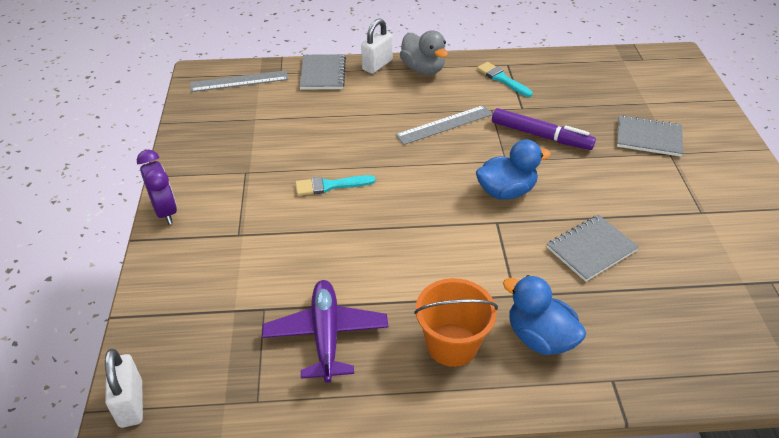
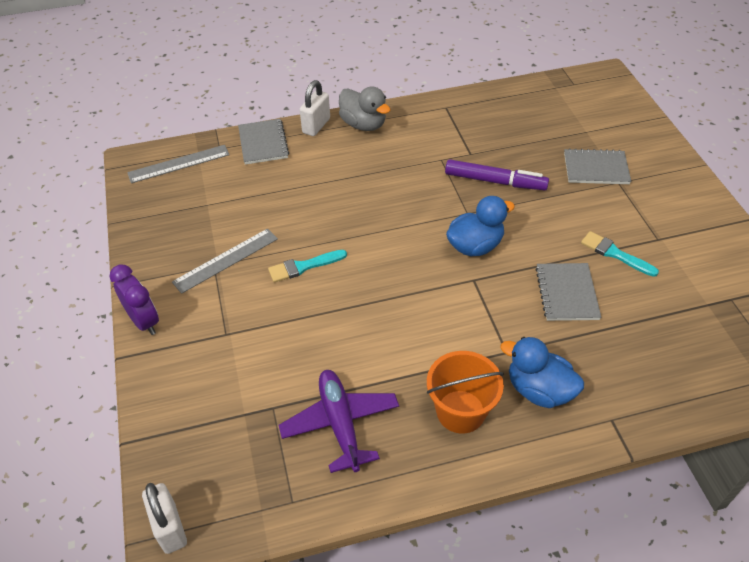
camera: 10 degrees left, 5 degrees up
grey ruler [395,105,493,145] -> grey ruler moved to [172,228,278,294]
turquoise brush [477,62,533,97] -> turquoise brush moved to [581,231,659,277]
grey notebook [547,215,639,282] -> grey notebook turned 45 degrees counterclockwise [535,263,601,321]

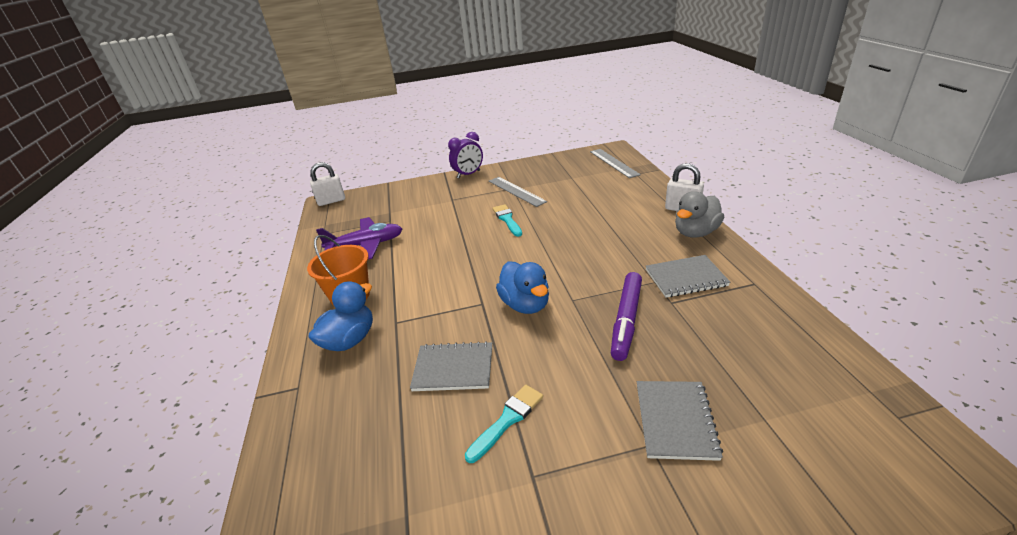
camera: 95 degrees right, 15 degrees down
grey notebook [238,119,289,165] -> grey notebook moved to [646,255,730,298]

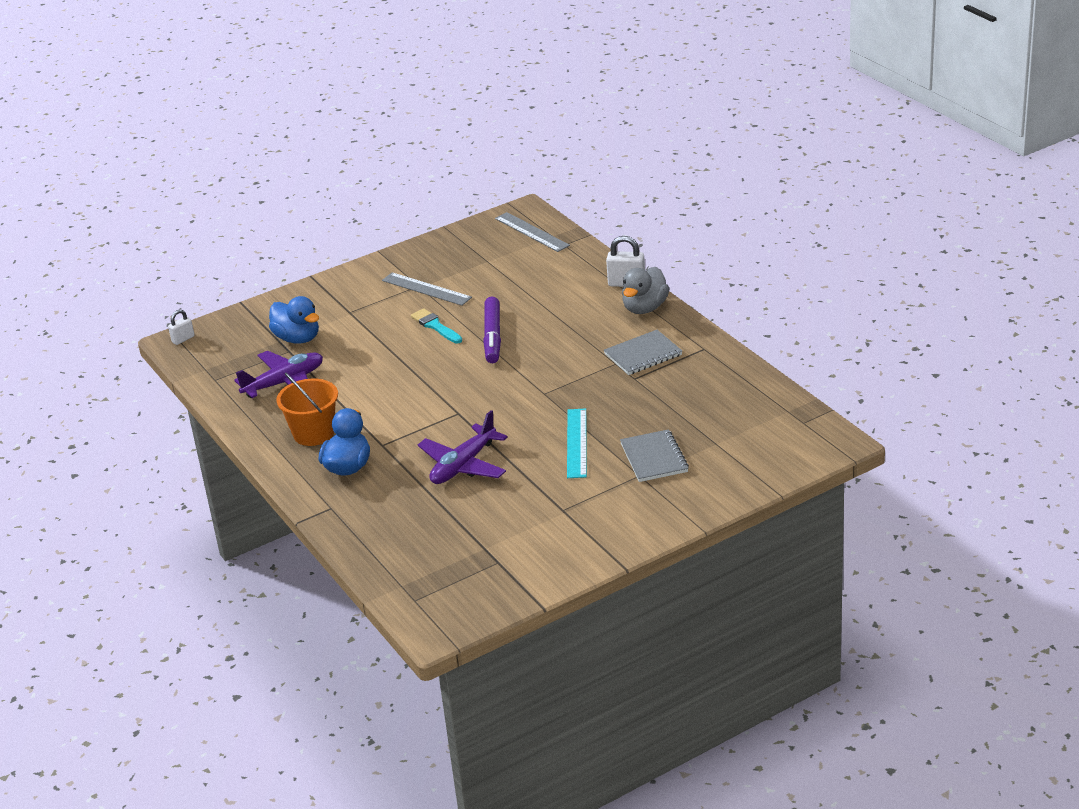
camera: 20 degrees left, 0 degrees up
white padlock [310,162,345,206] -> white padlock [168,309,195,345], size x0.62
grey notebook [410,341,492,391] -> purple plane [418,410,508,484]
purple clock [448,132,483,178] -> none
turquoise brush [465,385,543,463] -> none
blue duck [496,262,549,314] -> blue duck moved to [269,296,319,344]
purple marker [611,272,642,361] -> purple marker moved to [483,297,501,363]
none -> turquoise ruler [567,408,587,478]

